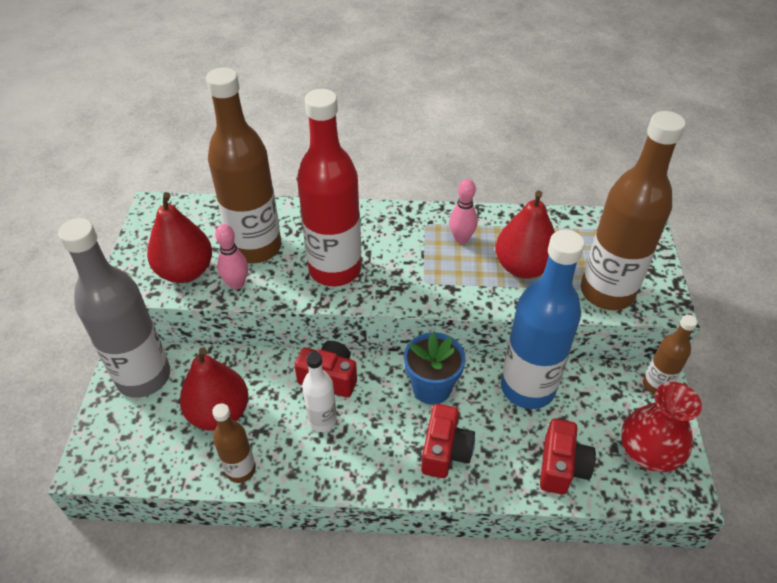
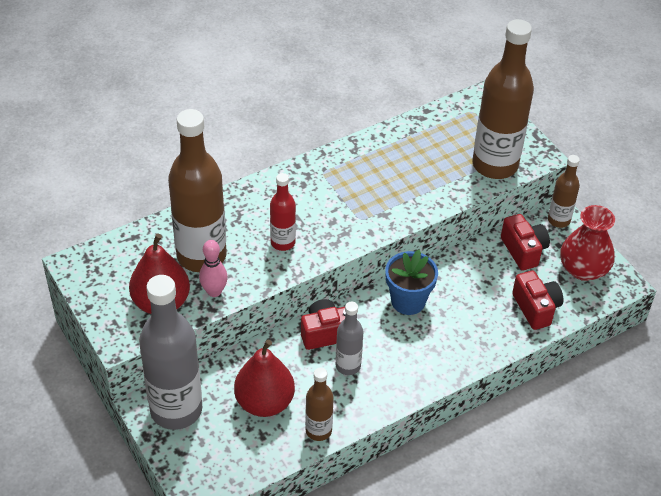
camera: 35 degrees left, 0 degrees up
red bottle [297,89,362,286] -> red bottle [270,173,296,251], size x0.50
white bottle [302,352,337,432] -> grey bottle [336,302,363,375]
red camera [421,404,475,478] -> red camera moved to [501,214,550,271]
pink bowling pin [449,179,478,244] -> none
red pear [495,190,555,278] -> none
blue bottle [501,230,585,409] -> none

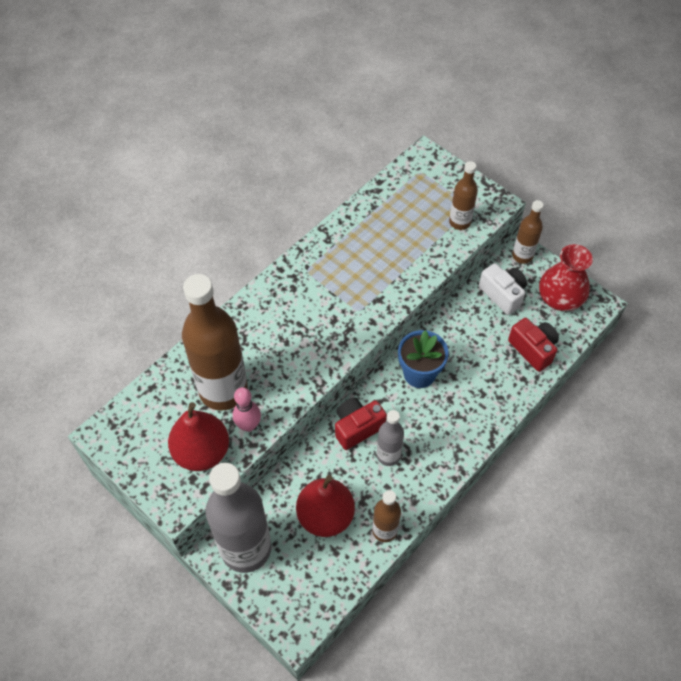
camera: 15 degrees left, 10 degrees up
red bottle [270,173,296,251] -> none
brown bottle [472,19,534,179] -> brown bottle [449,161,478,230], size x0.50
red camera [501,214,550,271] -> white camera [479,263,527,315]

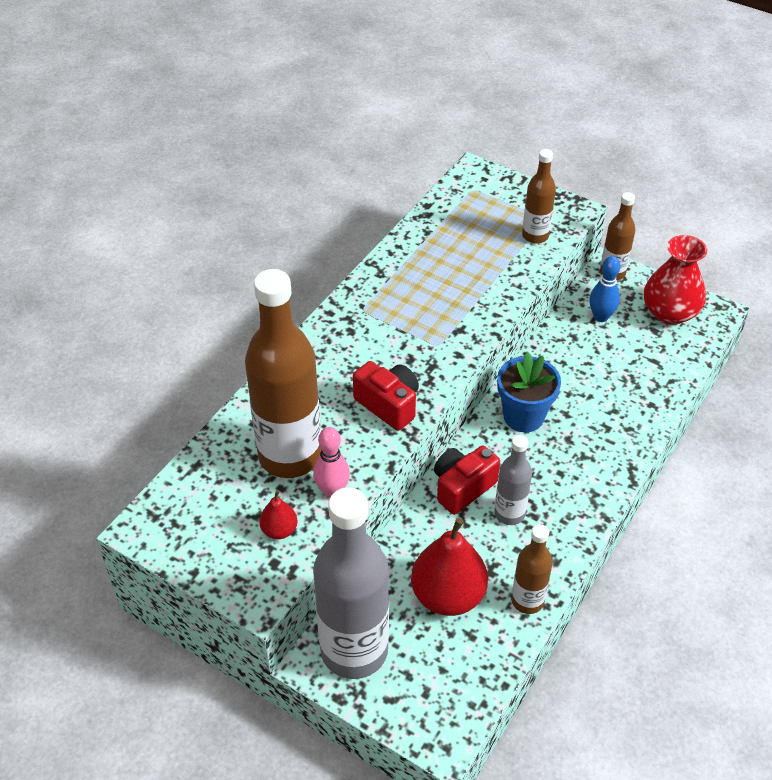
camera: 10 degrees left, 10 degrees down
red pear [168,402,229,471] -> red pear [259,490,297,539], size x0.49
white camera [479,263,527,315] -> blue bowling pin [589,256,621,322]
red camera [508,318,559,372] -> red camera moved to [353,361,419,431]

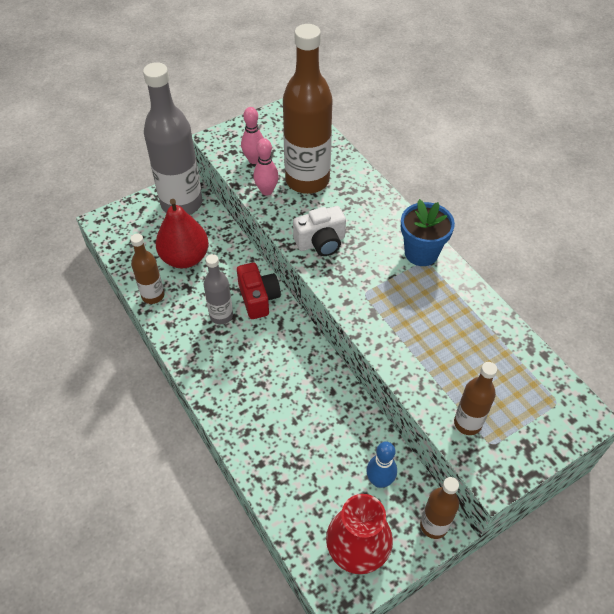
camera: 115 degrees right, 5 degrees up
red pear [259,490,297,539] -> pink bowling pin [241,107,263,164]
red camera [353,361,419,431] -> white camera [293,206,346,256]
blue flower pot [497,352,561,432] -> blue flower pot moved to [401,199,455,266]

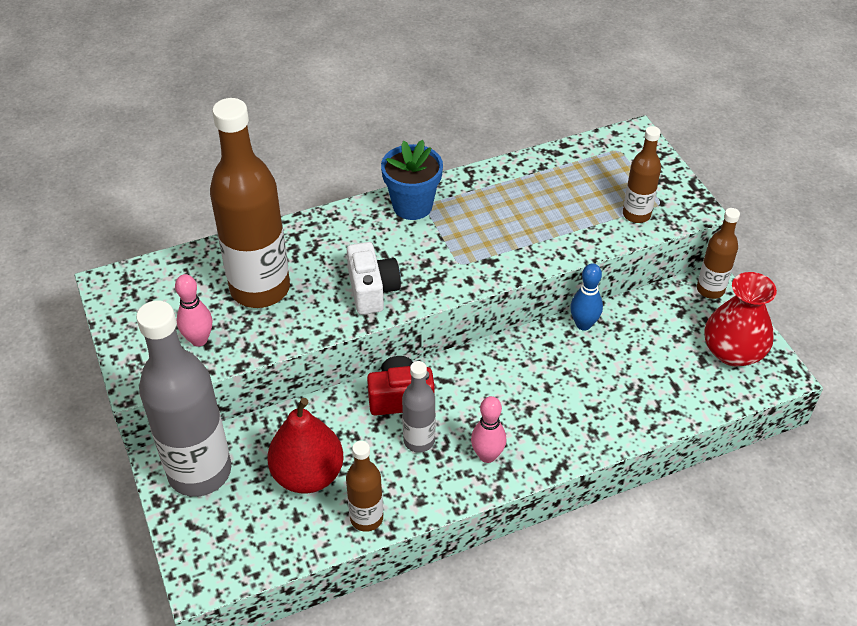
camera: 80 degrees left, 5 degrees down
pink bowling pin [253,138,279,196] -> pink bowling pin moved to [471,396,506,463]
blue bowling pin [366,441,397,488] -> blue bowling pin moved to [570,263,603,331]

